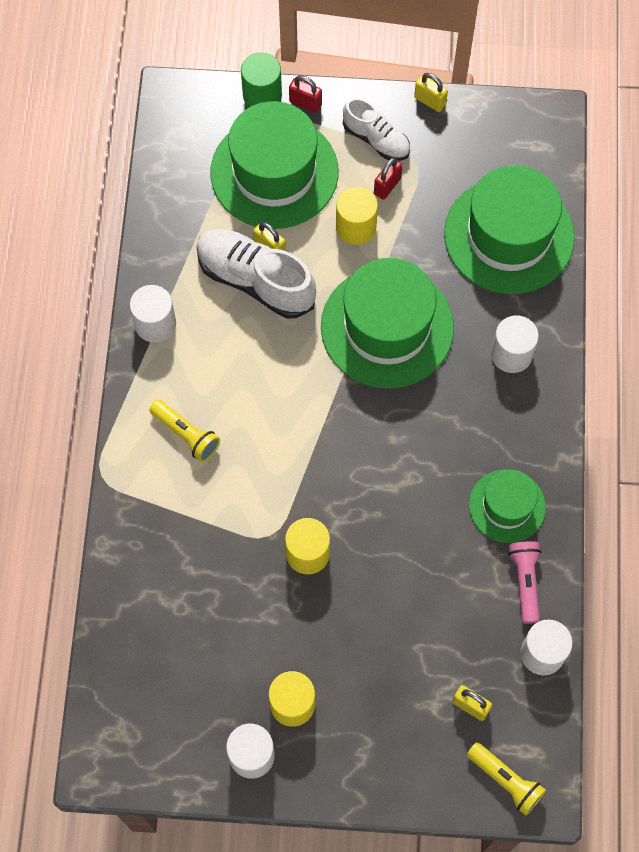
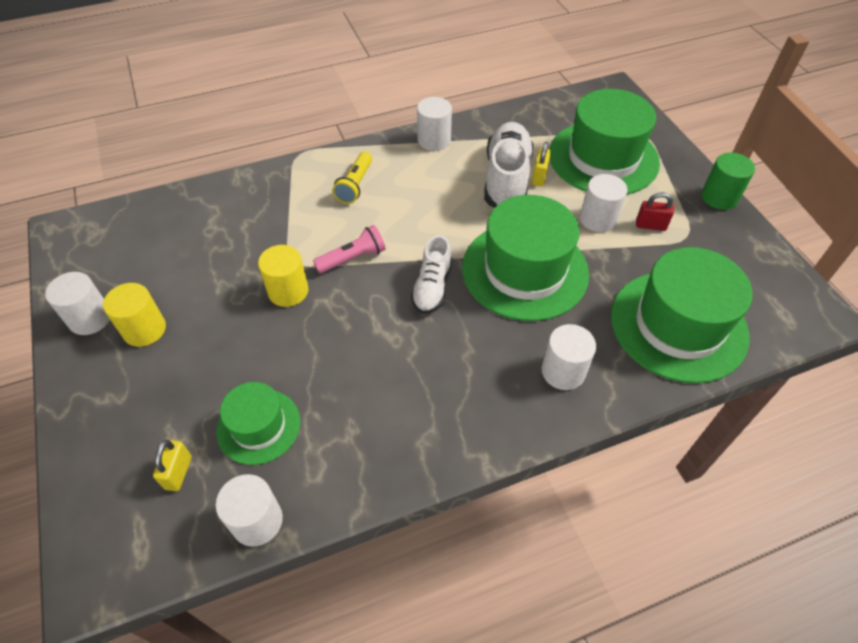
camera: 65 degrees right, 15 degrees down
green cylinder [241,53,282,107] -> green cylinder moved to [701,153,755,210]
red padlock [289,76,322,113] -> none
yellow cylinder [336,187,378,245] -> white cylinder [580,174,627,232]
white shoe [343,98,410,161] -> white shoe moved to [411,235,452,314]
yellow padlock [414,73,448,112] -> none
yellow flashlight [467,742,546,816] -> none
green hat [469,469,546,543] -> green hat moved to [217,382,300,465]
pink flashlight [508,541,542,624] -> pink flashlight moved to [313,225,385,273]

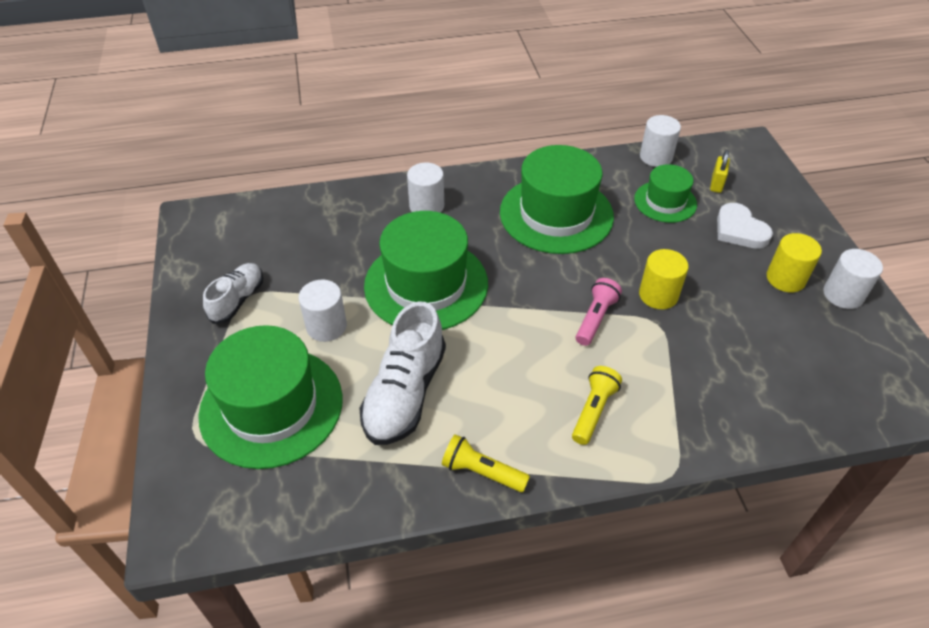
camera: 170 degrees left, 5 degrees down
pink flashlight [313,225,385,273] -> pink flashlight turned 135 degrees clockwise [576,278,622,346]
white shoe [411,235,452,314] -> white shoe moved to [203,263,263,324]
white cylinder [417,97,452,151] -> yellow flashlight [442,434,530,492]
yellow padlock [532,142,551,186] -> none
green hat [611,247,752,383] -> green hat moved to [500,145,614,254]
red padlock [636,192,674,231] -> none
green cylinder [701,153,755,210] -> none
none -> white heart [717,203,773,249]

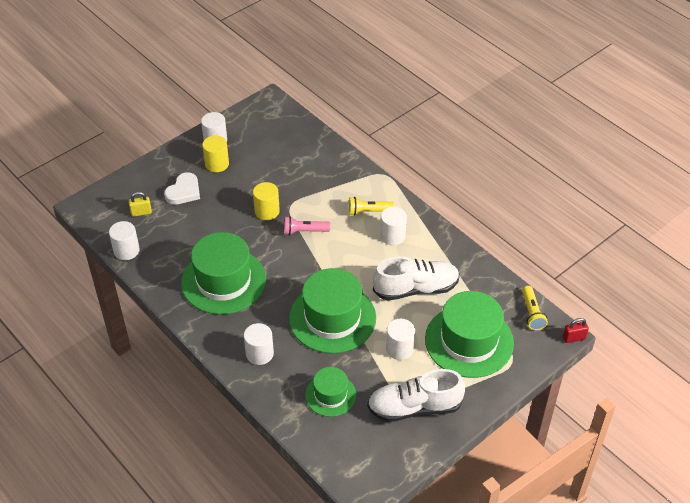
camera: 120 degrees left, 0 degrees up
white shoe [203,263,263,324] -> white shoe [367,369,465,422], size x1.65
yellow flashlight [442,434,530,492] -> yellow flashlight moved to [522,286,548,330]
green hat [634,164,697,223] -> green hat moved to [305,367,356,417]
none -> white cylinder [380,207,407,245]
none -> red padlock [563,318,589,343]

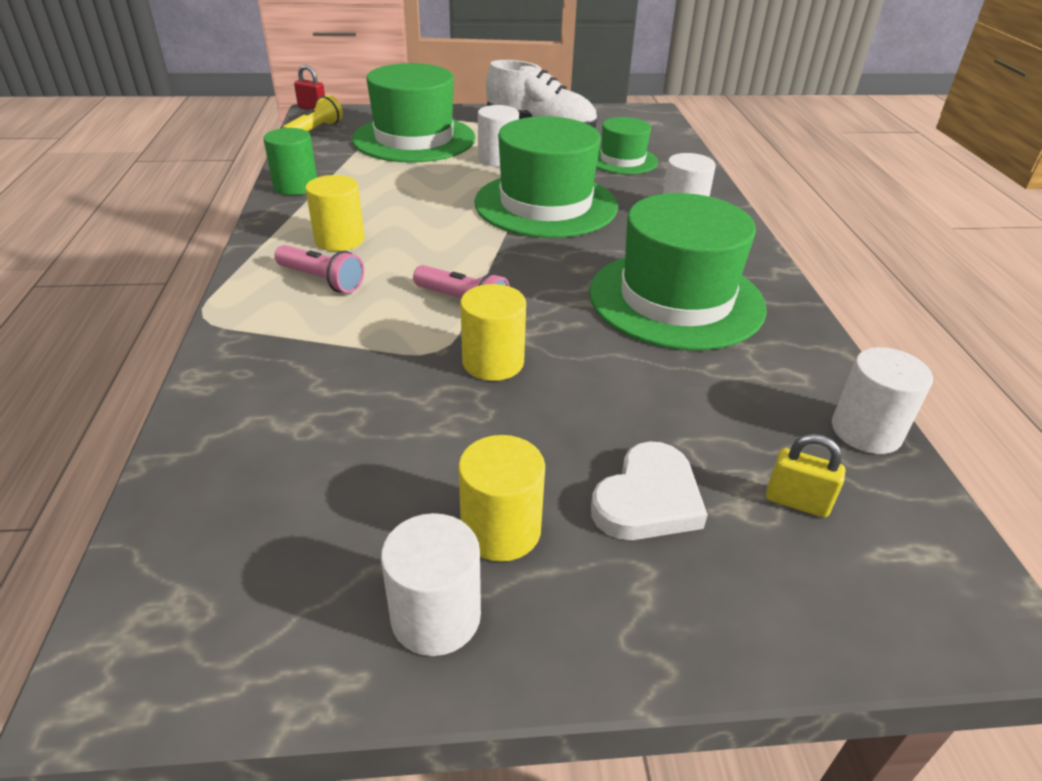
camera: 145 degrees left, 10 degrees down
white heart [164,172,200,205] -> white heart turned 150 degrees clockwise [591,441,708,540]
yellow flashlight [348,197,394,216] -> pink flashlight [274,245,364,293]
white shoe [373,257,460,301] -> none
white cylinder [380,207,407,245] -> yellow cylinder [305,175,364,251]
none -> green cylinder [263,128,317,195]

